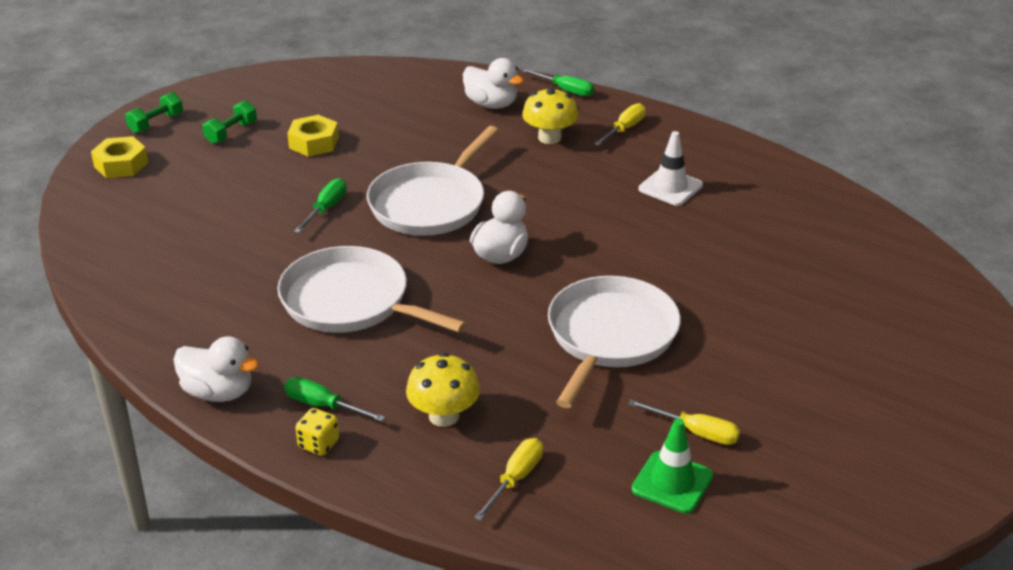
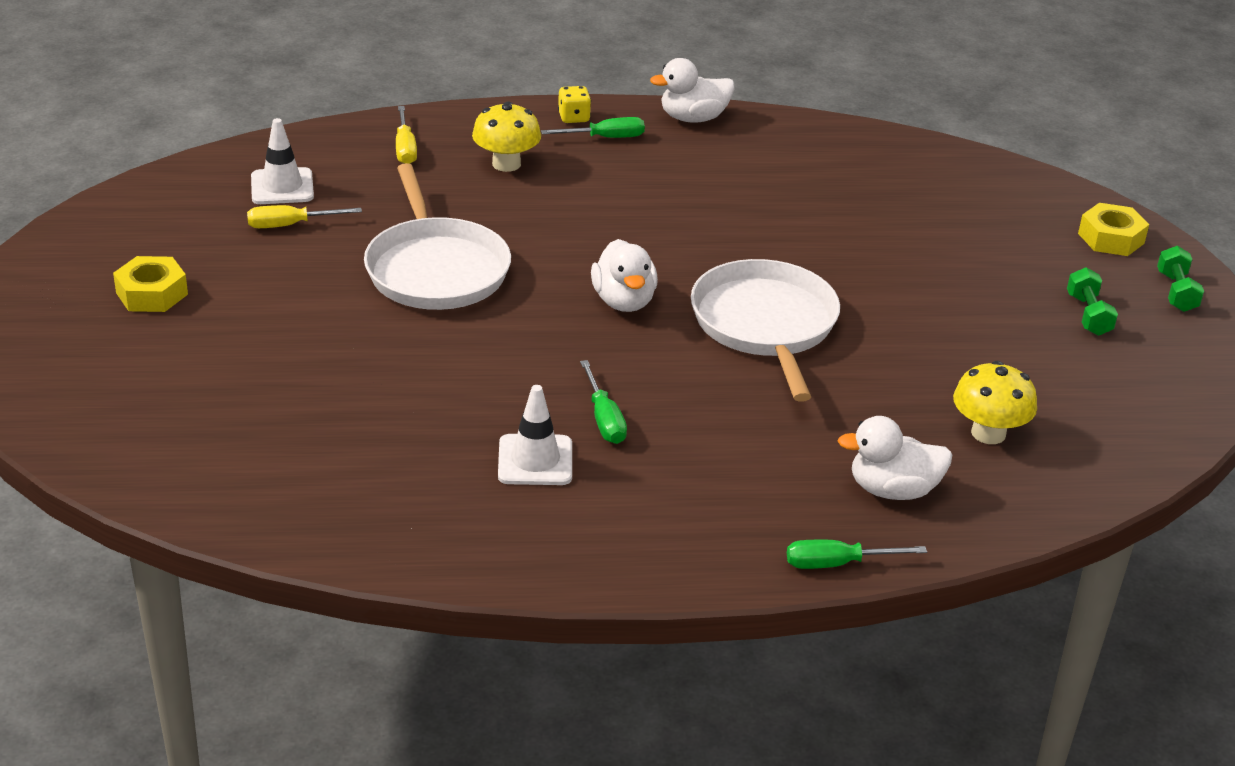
camera: 140 degrees right, 0 degrees up
white pan [277,246,467,333] -> none
yellow nut [287,115,339,157] -> yellow nut moved to [113,256,188,312]
green screwdriver [294,178,347,233] -> green screwdriver moved to [580,360,627,444]
yellow mushroom [522,87,578,144] -> yellow mushroom moved to [953,361,1037,444]
yellow screwdriver [594,103,646,146] -> none
green traffic cone [632,418,713,514] -> white traffic cone [251,118,314,204]

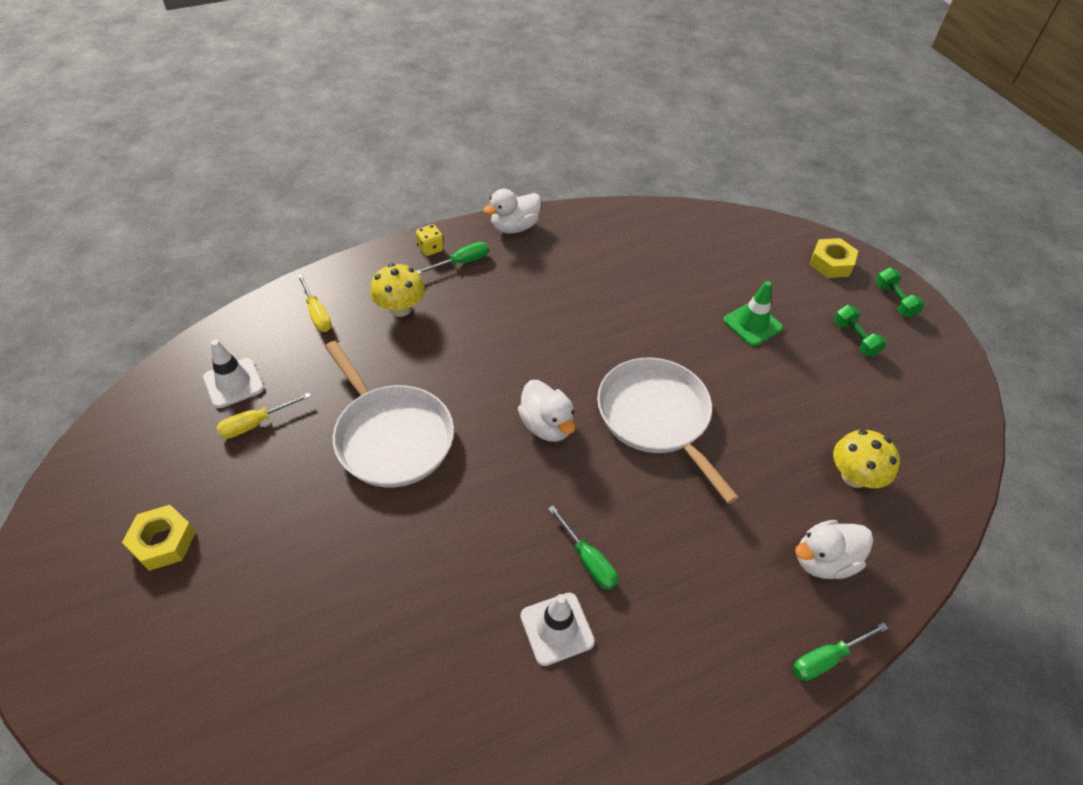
camera: 20 degrees left, 15 degrees up
none -> green traffic cone [723,281,783,346]

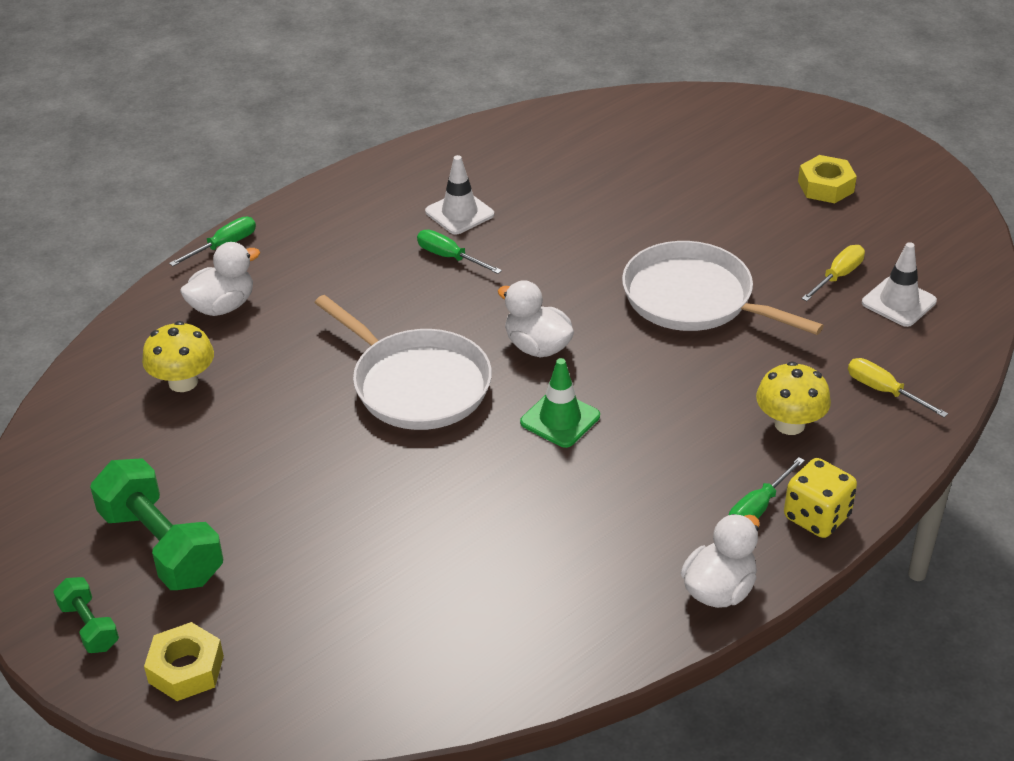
camera: 165 degrees right, 10 degrees down
yellow dice [416,224,444,256] -> yellow dice [784,458,857,538], size x1.58
green traffic cone [723,281,783,346] -> green traffic cone moved to [520,358,600,448]
green dumbbell [834,305,887,357] -> green dumbbell [90,458,223,590], size x1.93

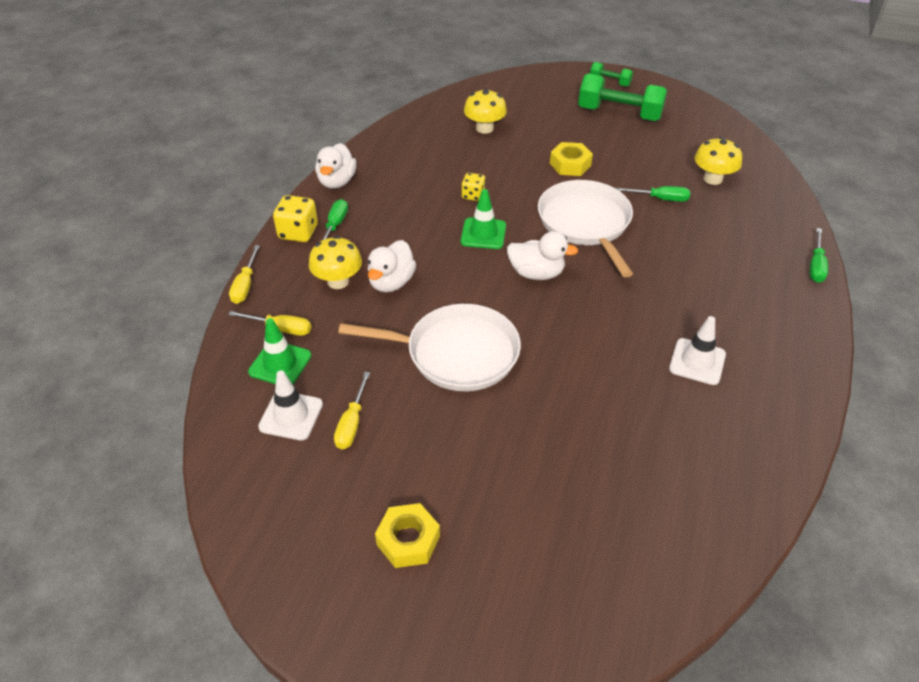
camera: 150 degrees right, 5 degrees up
yellow nut [144,622,224,701] -> yellow nut moved to [550,142,593,176]
white duck [180,242,260,316] -> white duck moved to [368,240,416,292]
white pan [314,295,492,430] -> white pan turned 60 degrees clockwise [538,180,633,277]
green screwdriver [417,230,502,274] -> green screwdriver moved to [615,186,690,202]
none -> yellow screwdriver [229,245,260,304]
none -> green traffic cone [248,318,311,384]
none -> yellow dice [462,173,486,201]
none -> yellow mushroom [464,88,507,134]

